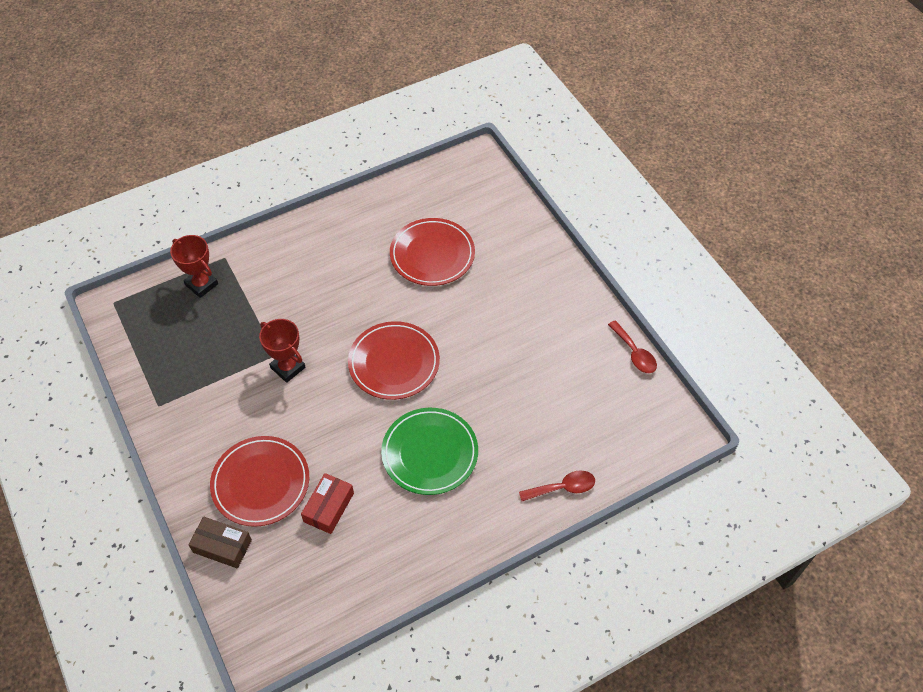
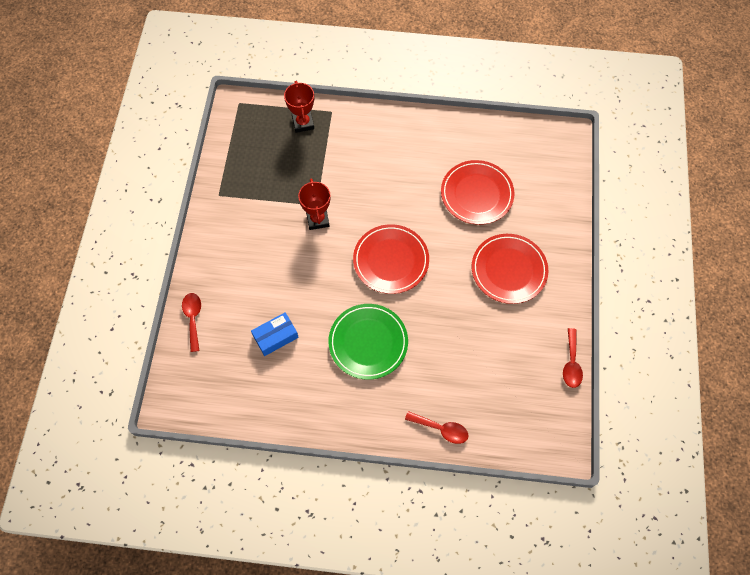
camera: 35 degrees right, 10 degrees up
brown box [188,517,252,568] -> red spoon [182,293,201,352]
red plate [210,436,309,527] -> red plate moved to [472,234,549,304]
red box [301,473,354,534] -> blue box [251,312,299,356]

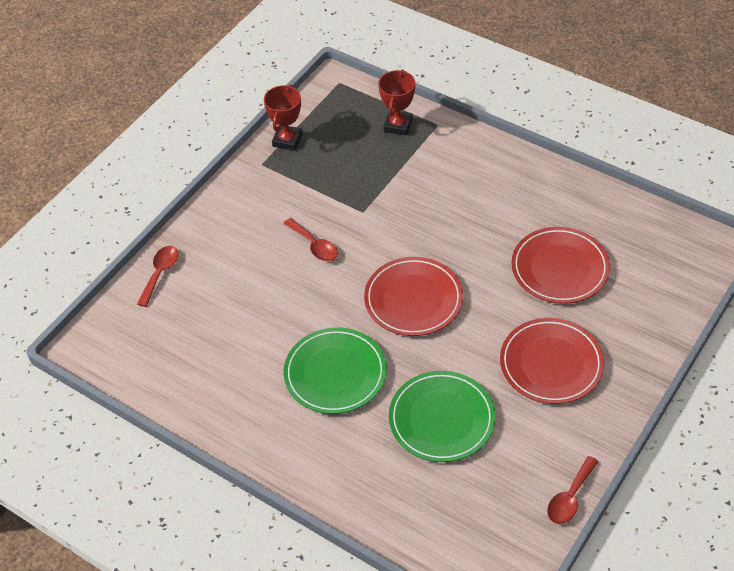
camera: 30 degrees right, 15 degrees down
blue box [251,312,299,356] -> none
red trophy [298,178,330,230] -> red trophy moved to [264,85,303,151]
red spoon [405,411,469,444] -> red spoon moved to [283,218,338,261]
none -> green plate [389,371,495,462]

